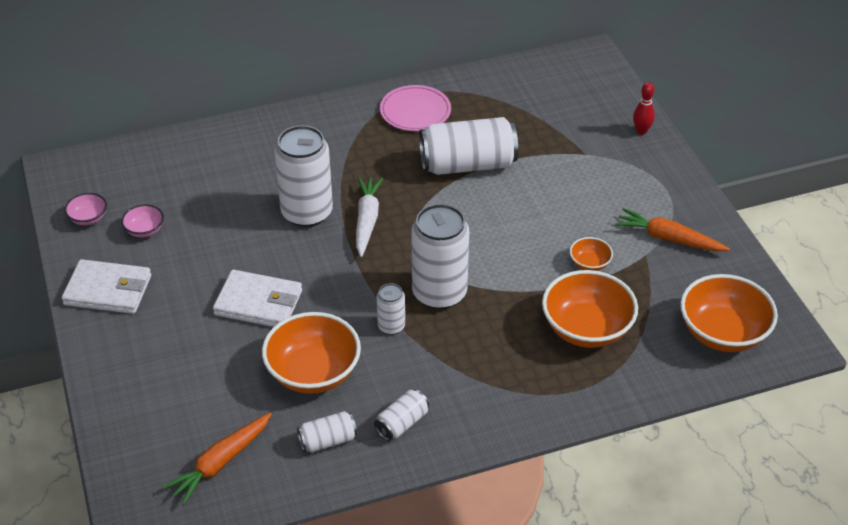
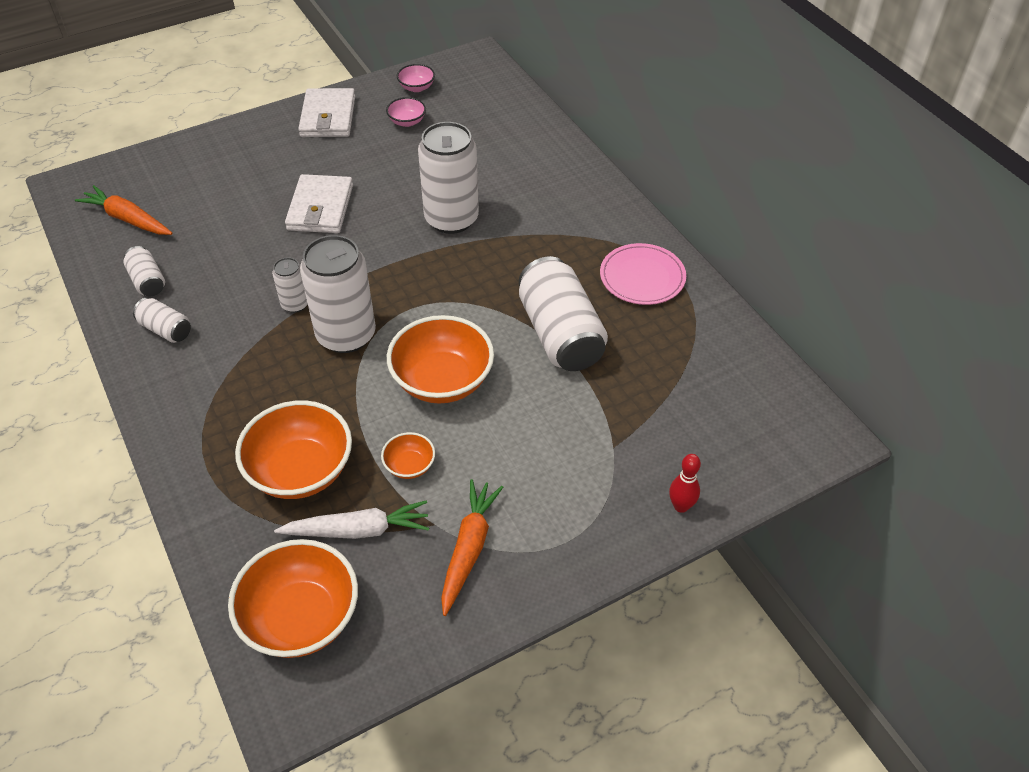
camera: 80 degrees right, 5 degrees up
orange bowl [262,312,361,394] -> orange bowl moved to [387,315,494,404]
white carrot [356,177,383,257] -> white carrot moved to [274,501,429,539]

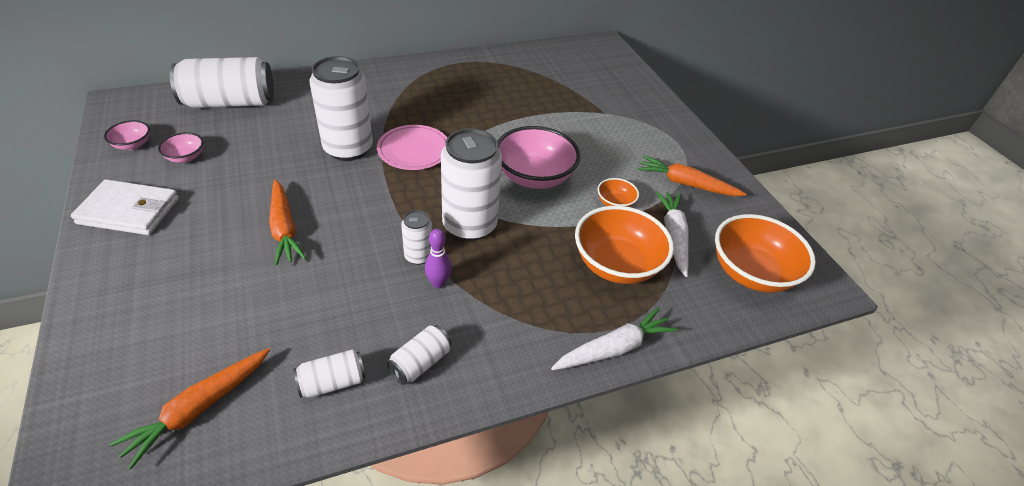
camera: 85 degrees left, 5 degrees down
white wallet [285,174,353,233] -> orange carrot [269,179,306,266]
orange bowl [387,315,494,404] -> pink bowl [497,126,580,189]
white can [519,256,608,371] -> white can moved to [170,57,274,108]
pink plate [600,243,686,305] -> pink plate moved to [377,125,447,170]
red bowling pin [669,454,701,513] -> none
none -> purple bowling pin [425,228,452,288]
none -> white carrot [551,307,678,371]

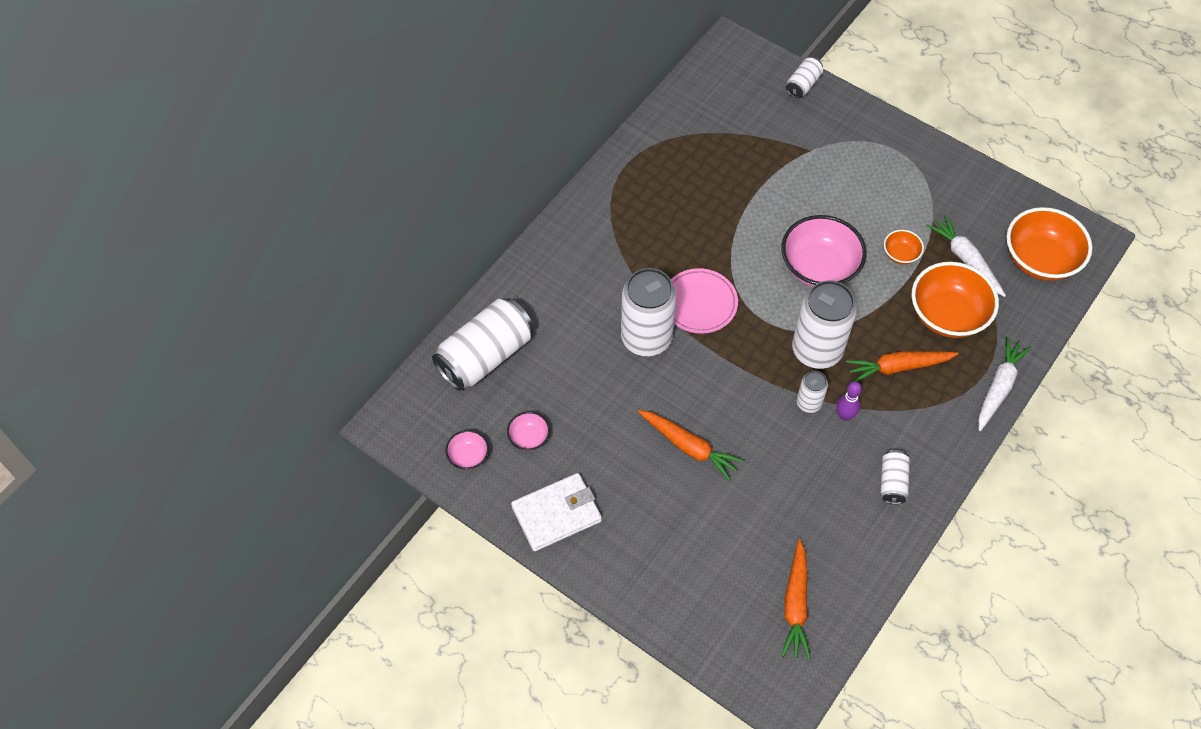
camera: 30 degrees left, 15 degrees up
white can [293,349,366,398] -> white can moved to [786,57,823,98]
orange carrot [638,155,746,196] -> orange carrot moved to [846,351,959,382]

